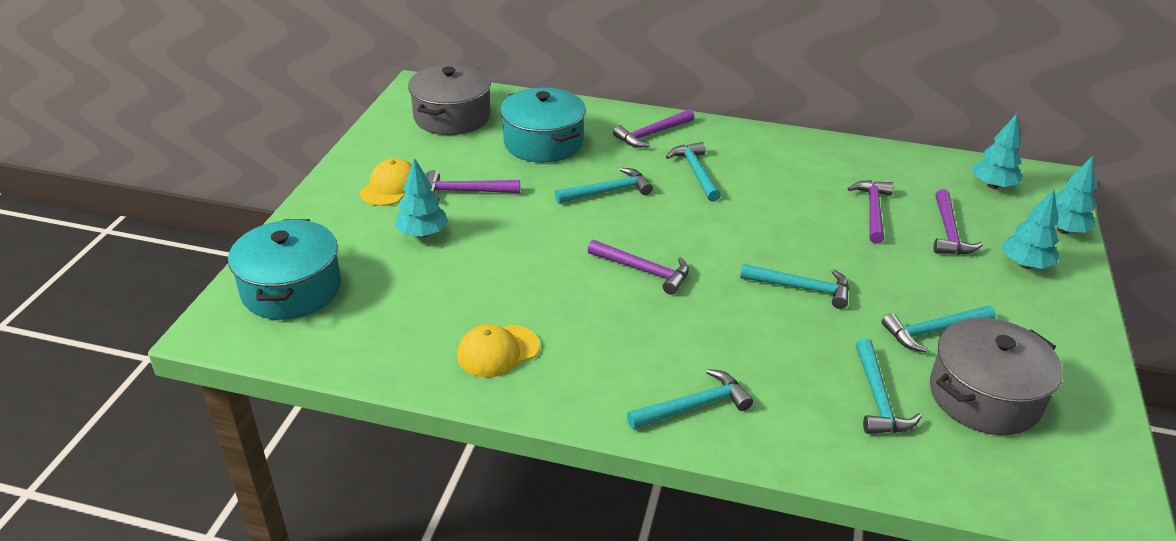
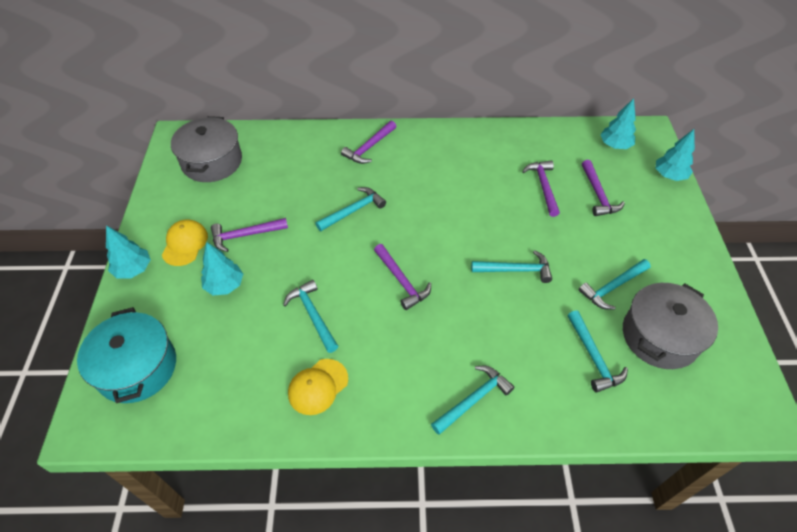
camera: 15 degrees left, 15 degrees up
turquoise pot [500,88,586,163] -> none
purple hammer [588,240,689,295] -> purple hammer turned 45 degrees clockwise [374,244,431,310]
turquoise hammer [666,142,721,202] -> turquoise hammer moved to [283,280,338,353]
turquoise tree [1002,189,1059,269] -> turquoise tree moved to [106,225,151,279]

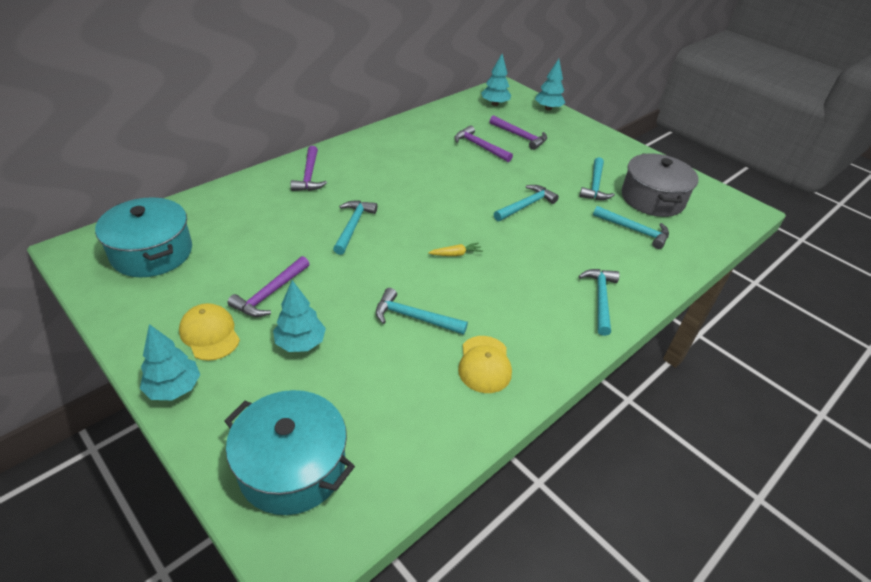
camera: 45 degrees left, 10 degrees down
grey pot [171,116,242,182] -> turquoise pot [95,197,192,277]
purple hammer [374,244,431,310] -> yellow carrot [428,242,483,256]

